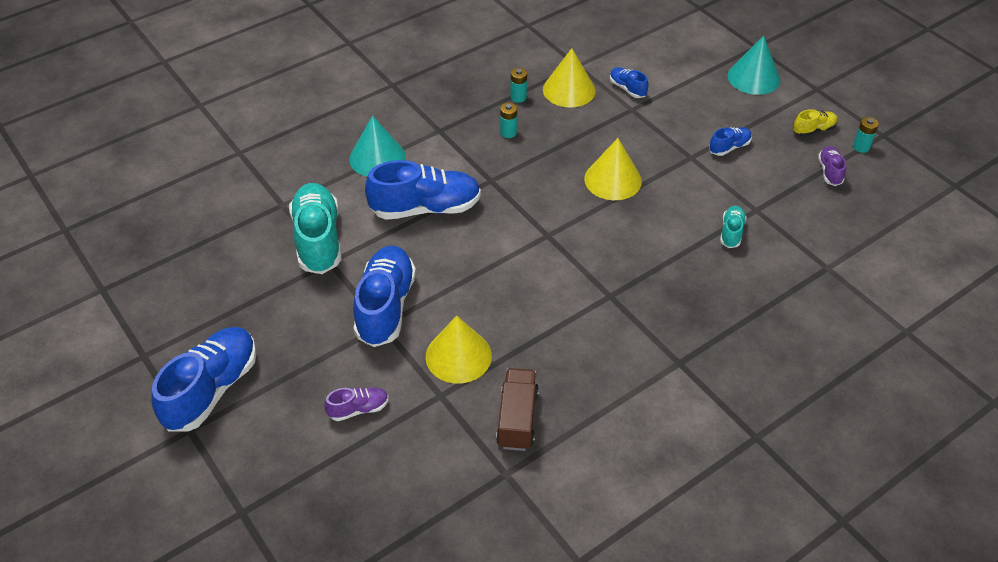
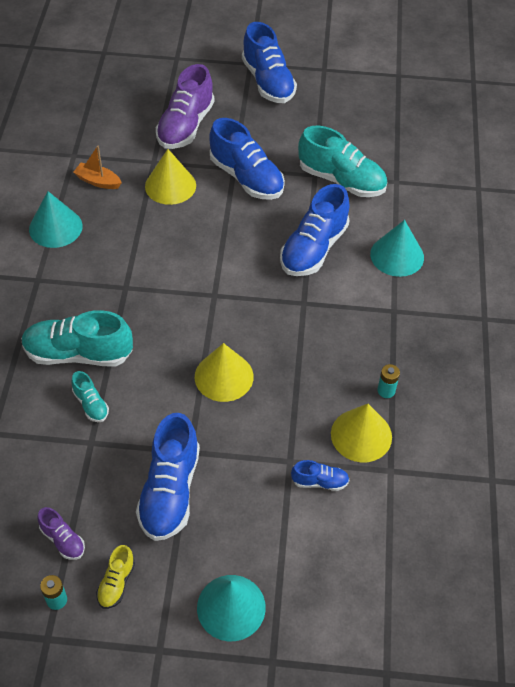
camera: 130 degrees right, 5 degrees up
purple shoe [324,387,389,421] -> purple shoe [156,64,215,149], size x2.08
brown truck [496,368,539,451] -> orange boat [73,146,122,189]
turquoise battery [500,103,517,138] -> none
blue shoe [709,127,752,156] -> blue shoe [136,413,200,541], size x2.08
none -> turquoise shoe [21,310,133,366]
none -> turquoise cone [29,191,83,248]

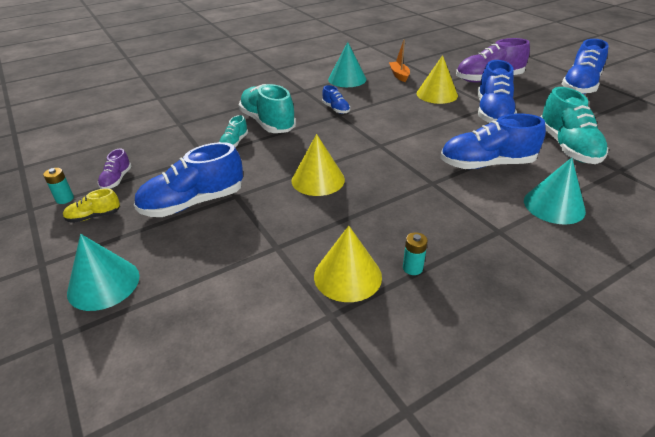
camera: 55 degrees right, 15 degrees down
blue shoe [291,460,349,491] -> blue shoe moved to [322,85,350,114]

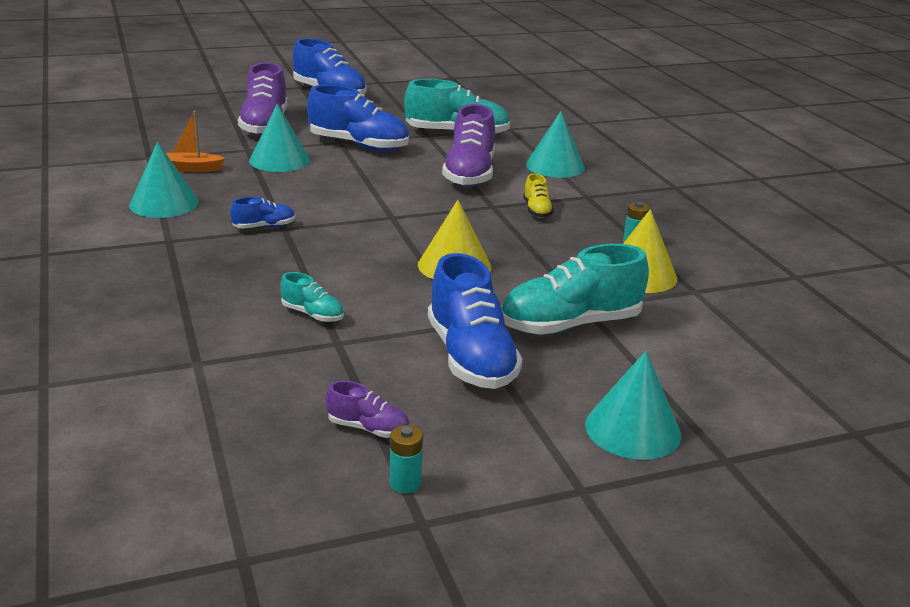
camera: 80 degrees left, 10 degrees down
yellow shoe [63,189,120,223] -> yellow shoe moved to [523,174,554,218]
turquoise shoe [239,84,296,133] -> turquoise shoe moved to [501,244,649,335]
yellow cone [417,55,458,104] -> turquoise cone [249,104,310,172]
blue shoe [440,113,546,169] -> purple shoe [442,104,495,187]

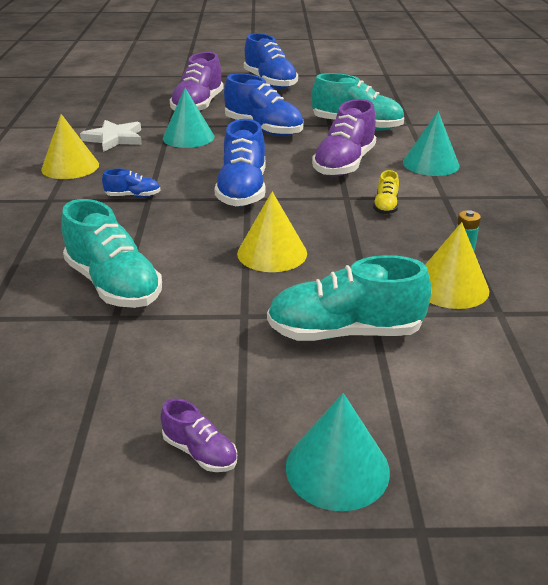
camera: 20 degrees right, 5 degrees up
turquoise cone [129,142,199,218] -> yellow cone [41,114,99,179]
orange boat [166,111,226,172] -> white star [80,120,142,152]
turquoise shoe [280,272,344,322] -> turquoise shoe [61,199,162,308], size x2.08
purple shoe [326,380,410,438] -> purple shoe moved to [161,399,237,472]
turquoise battery [390,425,423,493] -> none
blue shoe [428,253,523,389] -> blue shoe moved to [214,119,265,207]

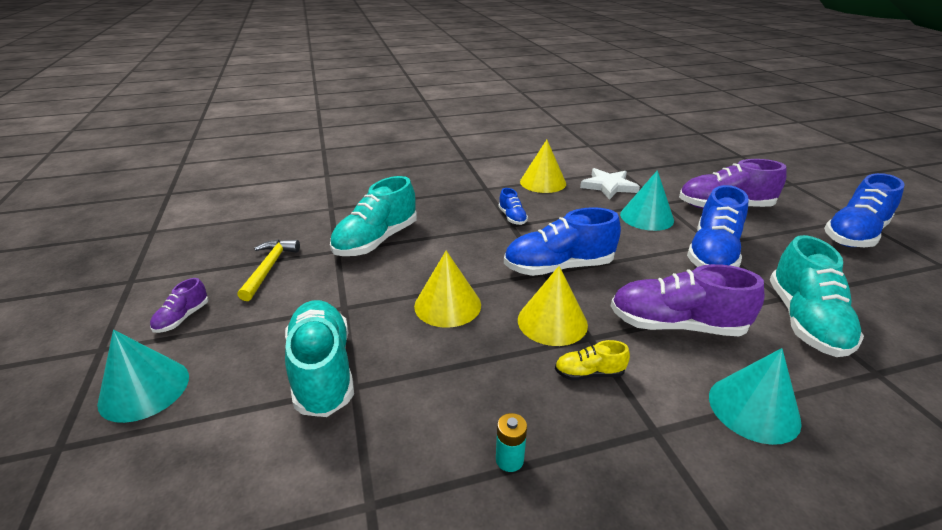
camera: 75 degrees right, 0 degrees up
yellow cone [425,222,489,309] -> yellow cone moved to [518,266,588,346]
none -> yellow hammer [237,239,300,301]

